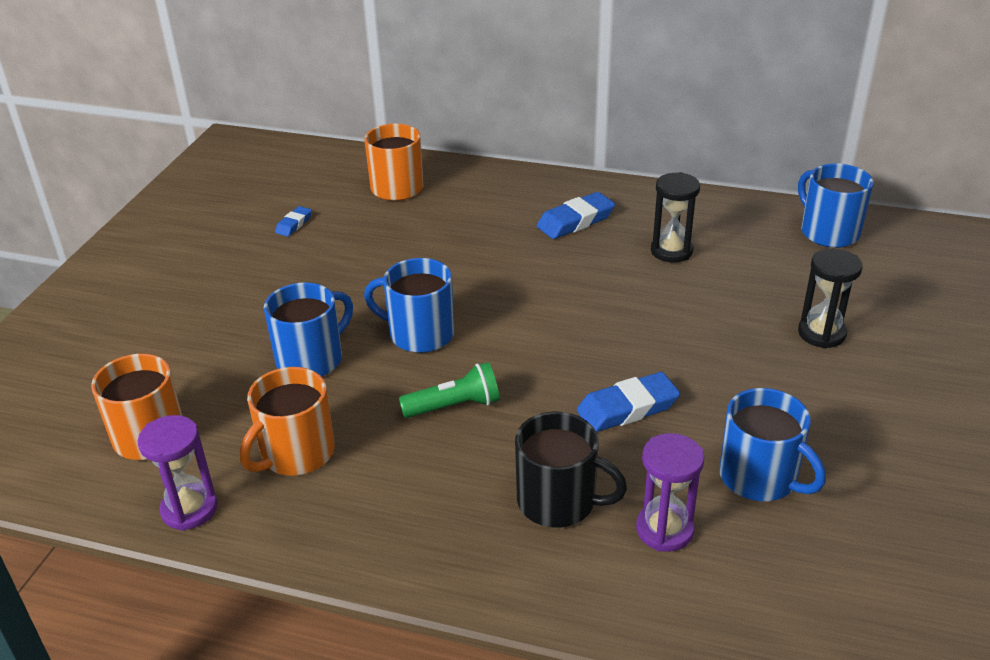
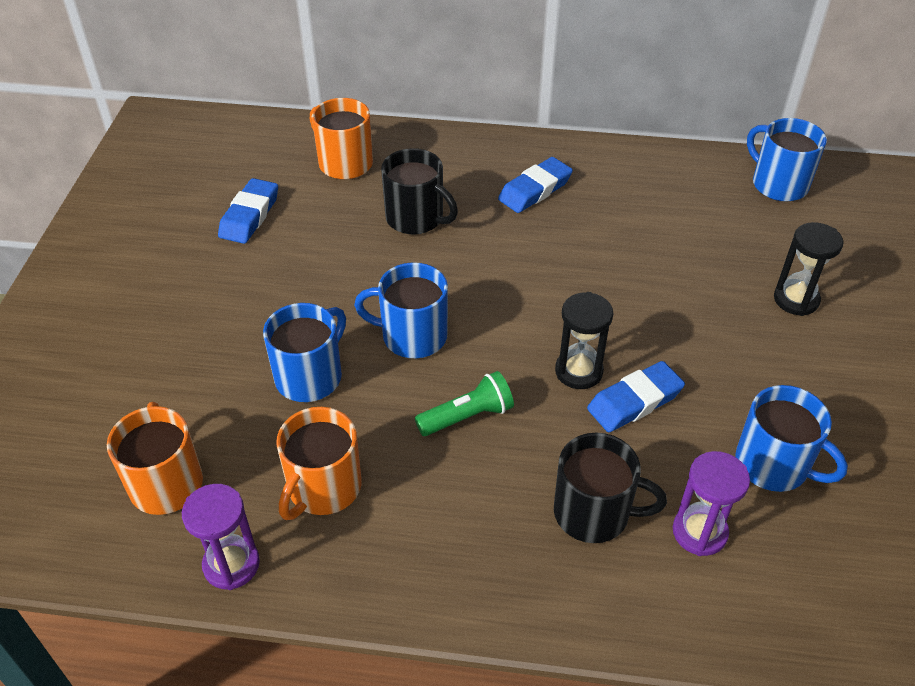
camera: 10 degrees left, 10 degrees up
blue eraser [275,206,312,237] -> blue eraser [218,178,278,244], size x1.80
black hourglass [651,172,700,263] -> black hourglass moved to [555,292,613,389]
none -> black mug [381,148,458,235]

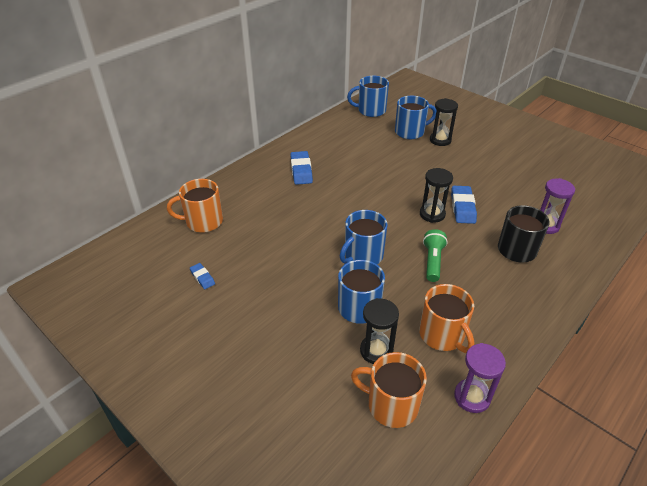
camera: 55 degrees left, 5 degrees down
blue eraser [218,178,278,244] -> blue eraser [190,263,215,289], size x0.56
black mug [381,148,458,235] -> none
blue mug [735,385,848,492] -> blue mug moved to [395,96,436,139]
none -> black hourglass [360,298,399,364]

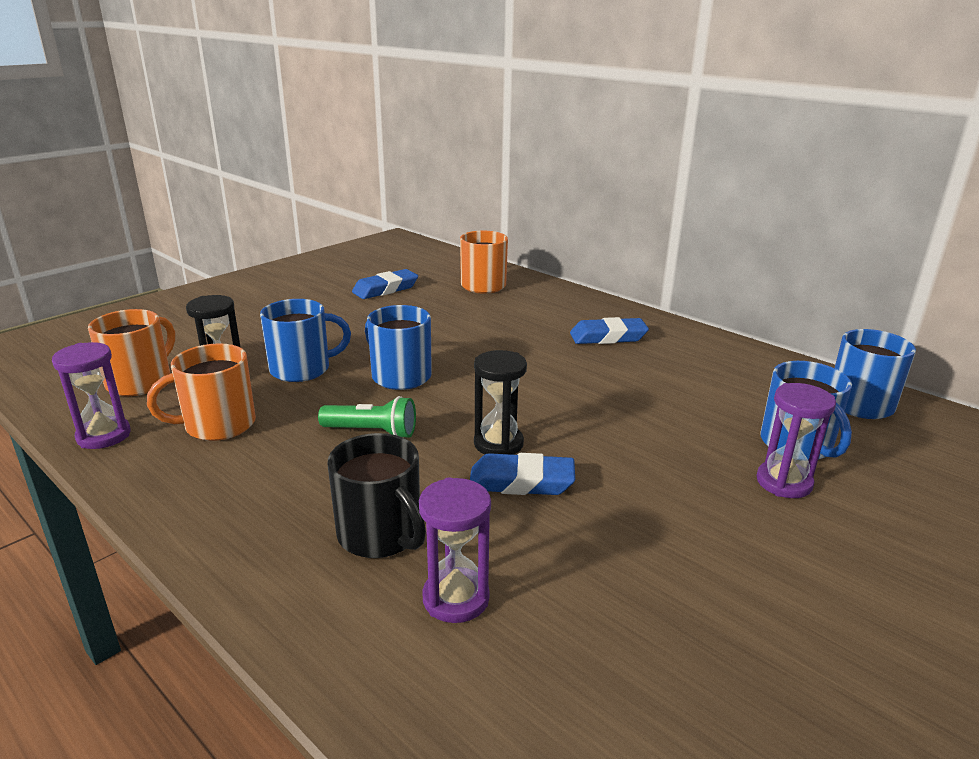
camera: 90 degrees right, 15 degrees down
blue eraser [190,263,215,289] -> blue eraser [352,269,418,299], size x1.80
black hourglass [430,98,458,146] -> purple hourglass [756,383,836,498]

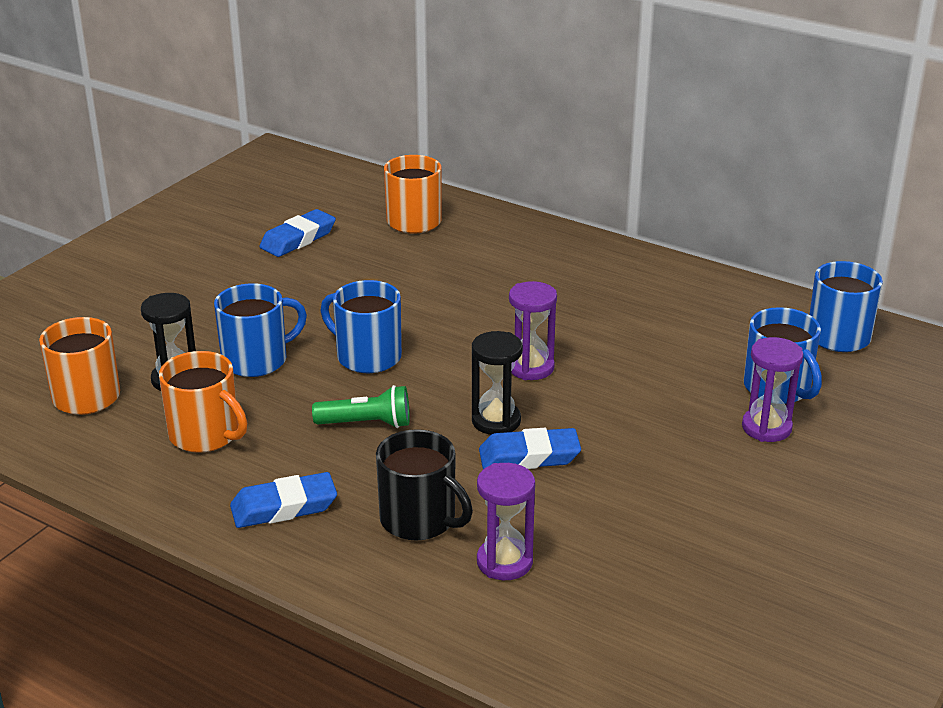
camera: 10 degrees left, 5 degrees up
purple hourglass [52,342,131,449] -> purple hourglass moved to [509,281,557,380]
orange mug [147,343,256,441] -> orange mug turned 105 degrees counterclockwise [159,351,247,453]
blue eraser [570,317,649,344] -> blue eraser moved to [230,472,337,528]

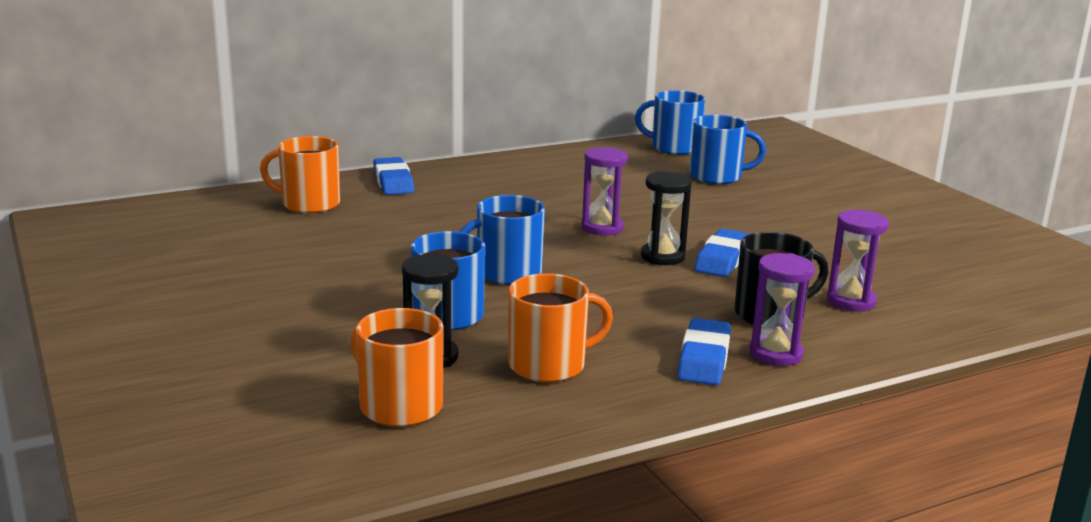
camera: 60 degrees left, 10 degrees down
blue eraser [259,209,336,257] -> blue eraser moved to [373,157,414,195]
green flashlight [312,385,410,428] -> none
purple hourglass [742,337,803,442] -> purple hourglass moved to [749,253,815,366]

